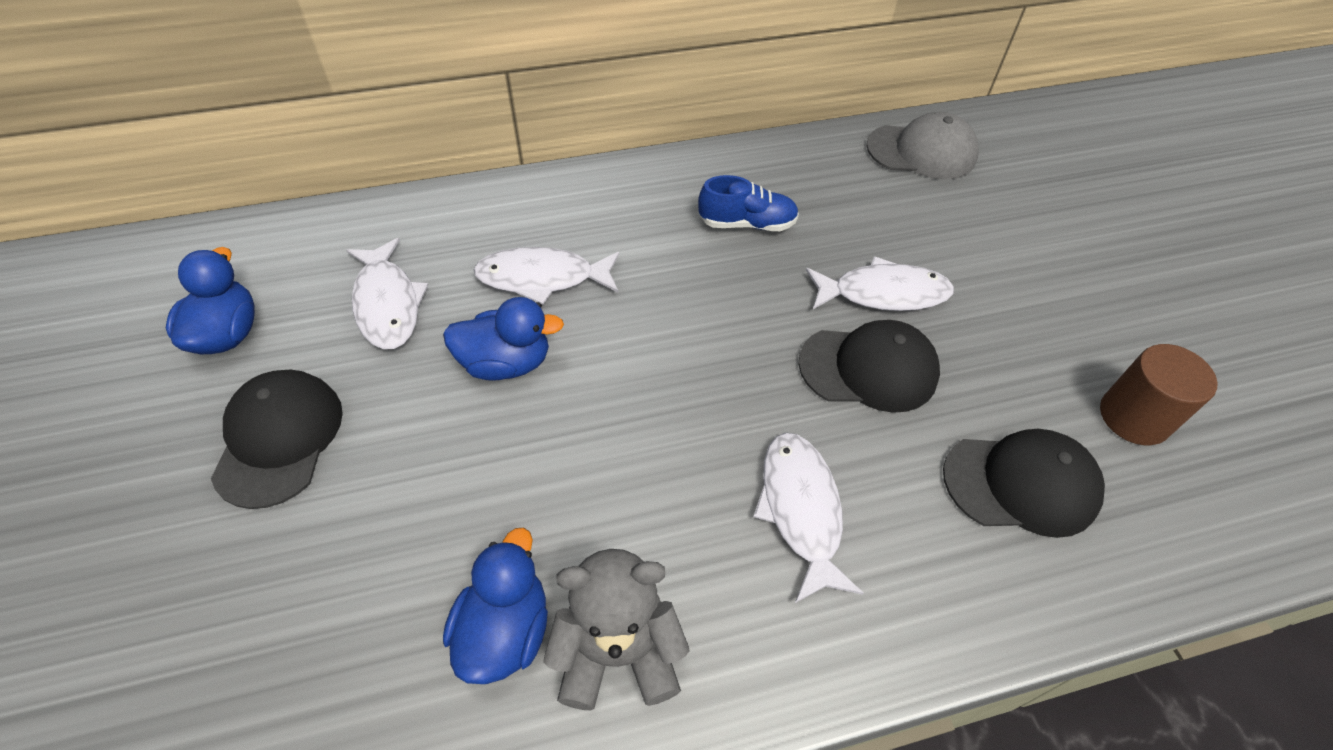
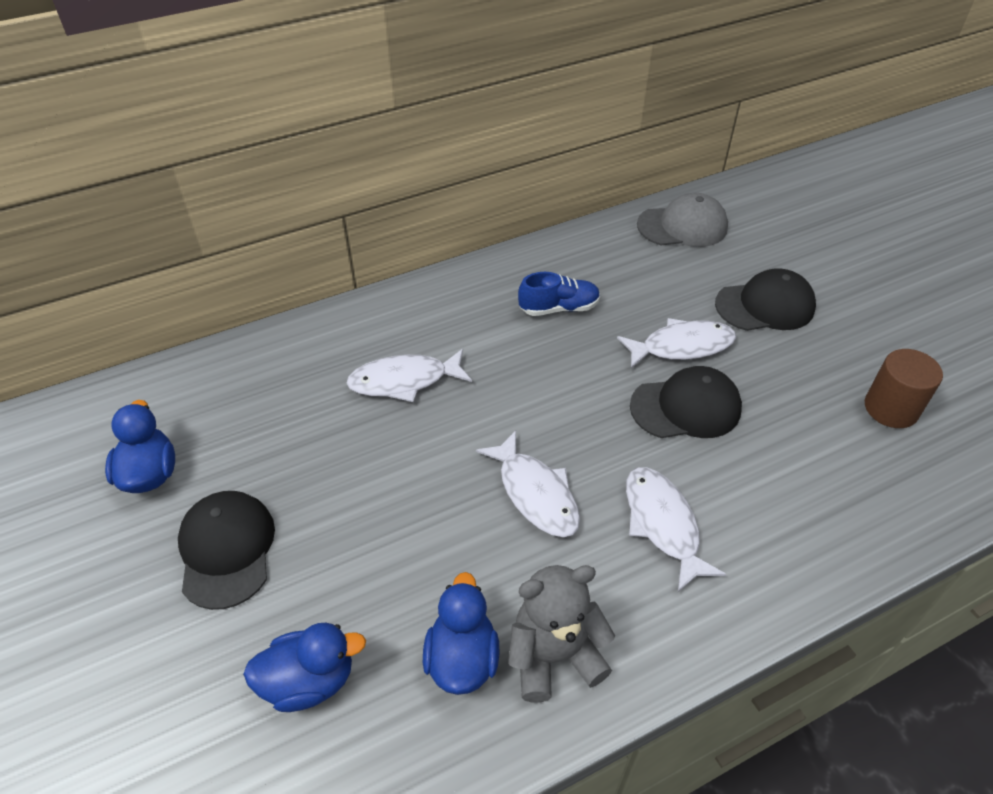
camera: 10 degrees left, 5 degrees down
white fish [346,238,428,349] -> white fish moved to [476,430,580,537]
blue duck [443,297,564,381] -> blue duck moved to [243,623,366,712]
black cap [943,429,1105,538] -> black cap moved to [715,268,816,331]

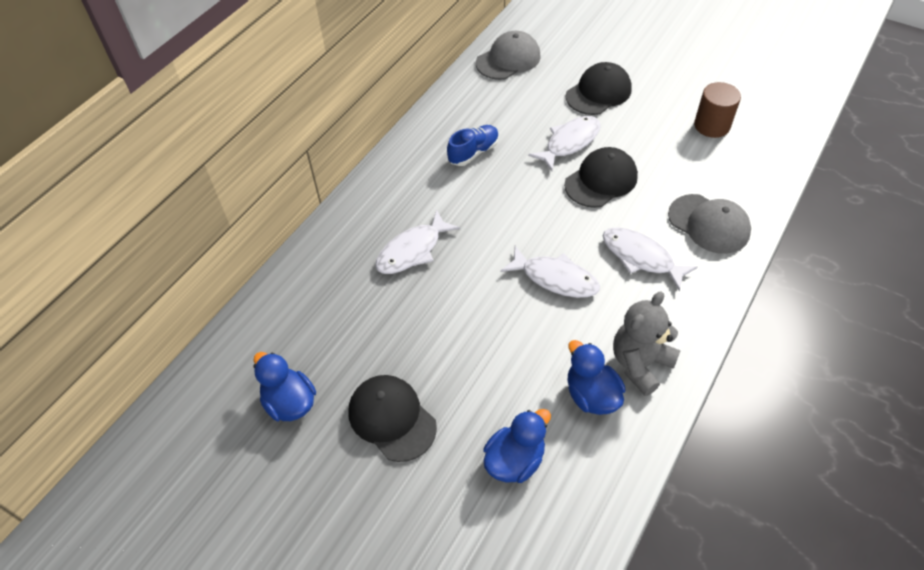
camera: 30 degrees left, 5 degrees up
none -> grey cap [668,194,751,254]

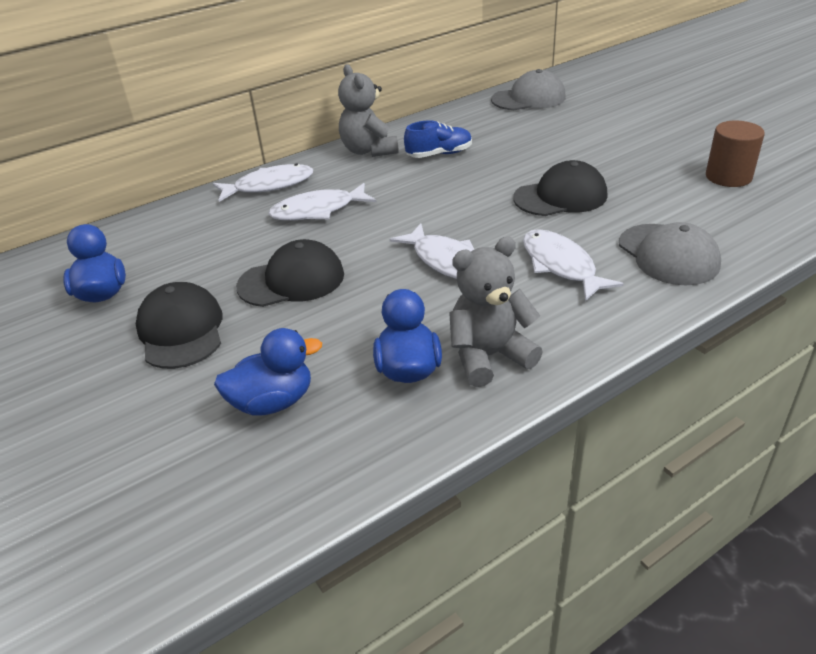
camera: 25 degrees right, 15 degrees down
white fish [528,116,601,171] -> white fish moved to [213,163,313,202]
black cap [566,62,632,115] -> black cap moved to [236,239,344,307]
none -> grey teddy bear [338,64,399,157]

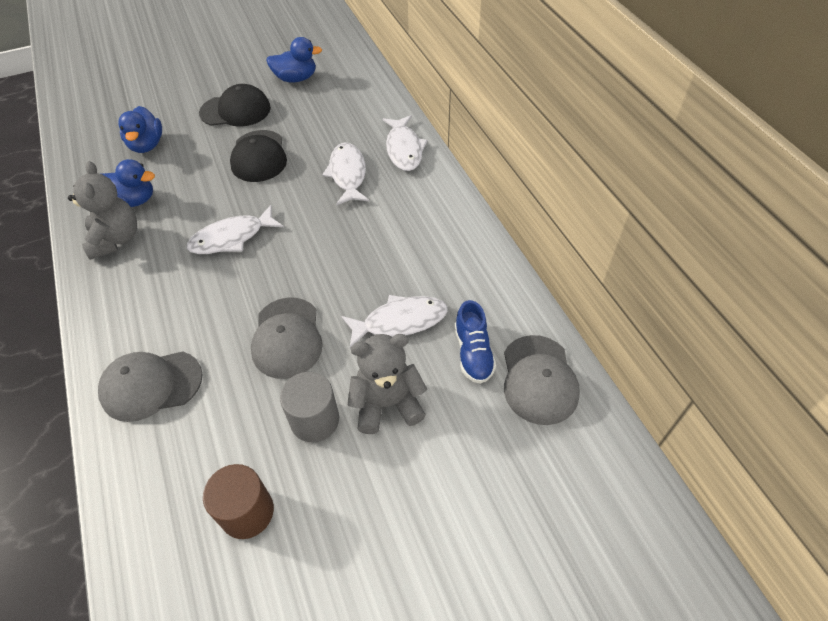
camera: 100 degrees right, 15 degrees up
grey teddy bear [338,64,399,157] -> grey teddy bear moved to [347,334,427,434]
blue shoe [404,120,472,158] -> blue shoe moved to [455,300,496,384]
black cap [513,160,607,216] -> grey cap [251,298,323,379]
white fish [523,229,624,301] -> white fish moved to [341,295,447,347]
none -> grey cylinder [280,372,339,442]

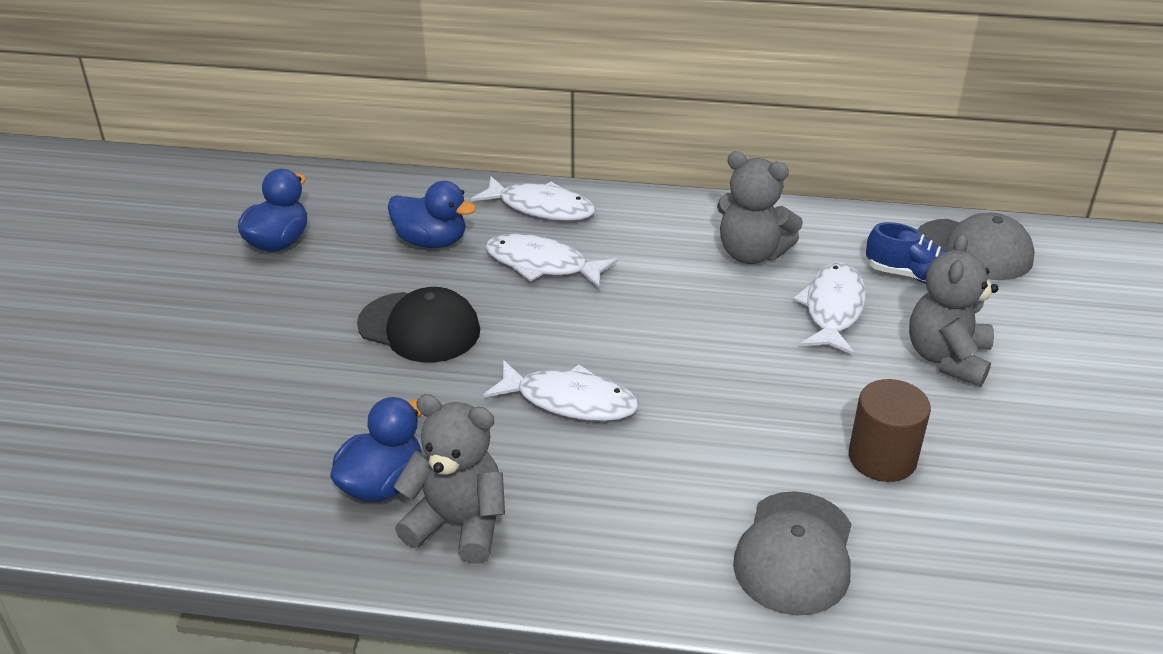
camera: 60 degrees left, 15 degrees down
blue duck [118,106,162,153] -> blue duck moved to [388,181,476,248]
white fish [187,205,284,254] -> white fish turned 75 degrees counterclockwise [483,360,639,421]
black cap [199,84,271,126] -> none
brown cylinder [203,464,274,539] -> brown cylinder moved to [849,379,931,482]
grey cap [251,298,323,379] -> none
grey cylinder [280,372,339,442] -> none
none -> grey teddy bear [717,151,803,264]

